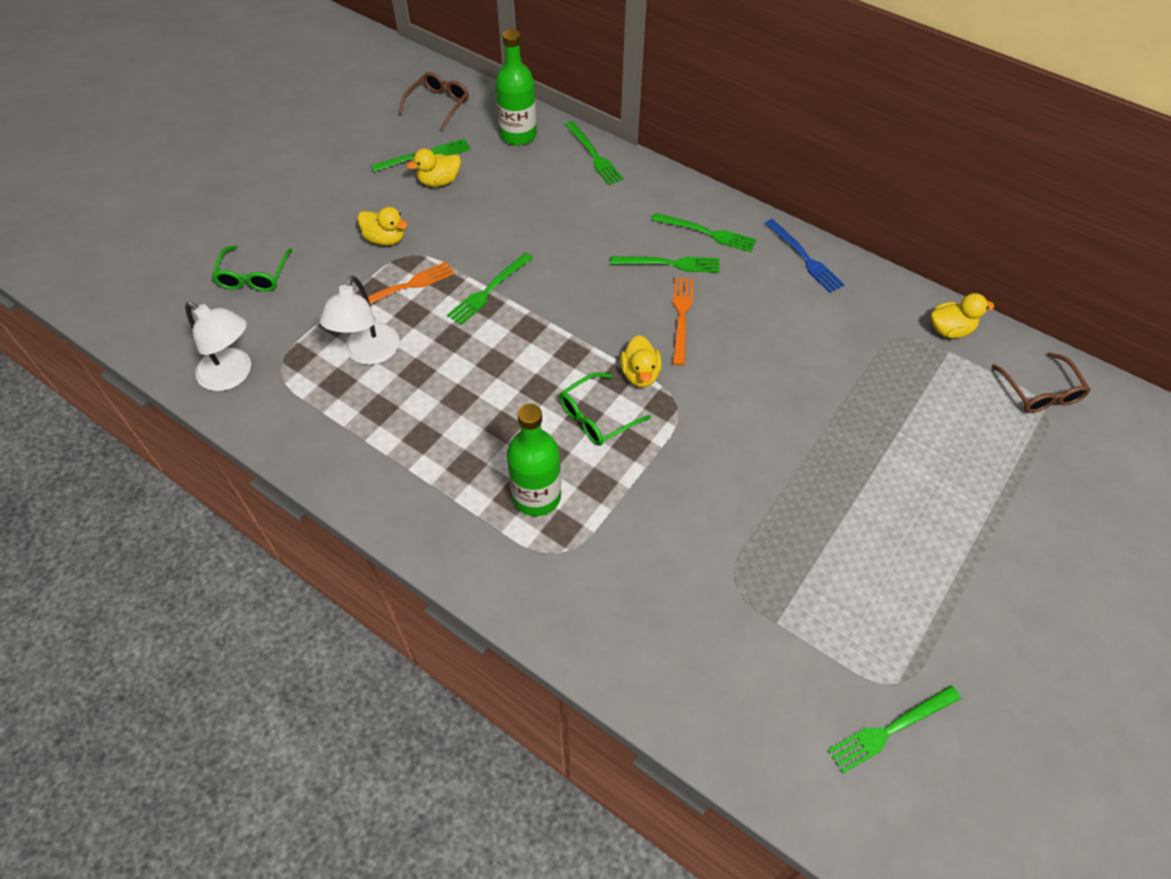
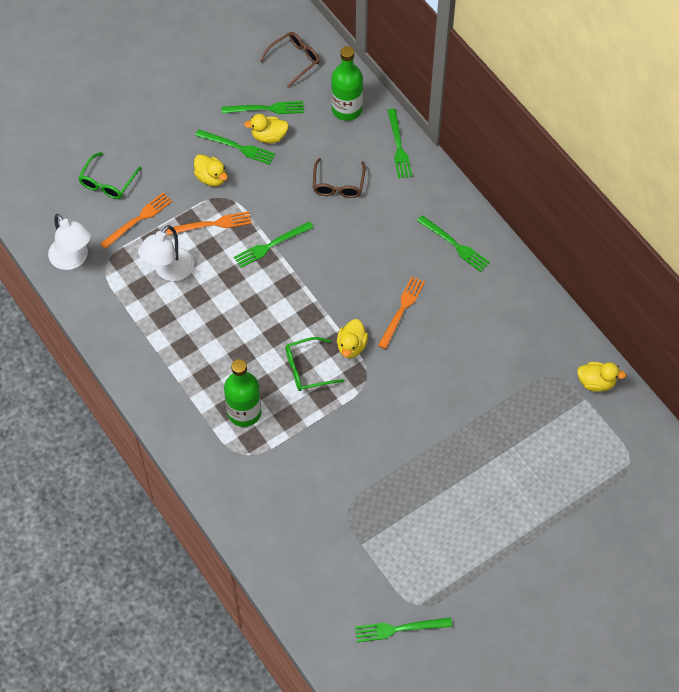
camera: 20 degrees right, 5 degrees up
green fork [610,256,720,273] -> green fork moved to [195,129,275,165]
blue fork [765,219,844,293] -> none
brown glasses [992,352,1091,413] -> brown glasses moved to [313,158,366,198]
none -> orange fork [100,193,172,249]

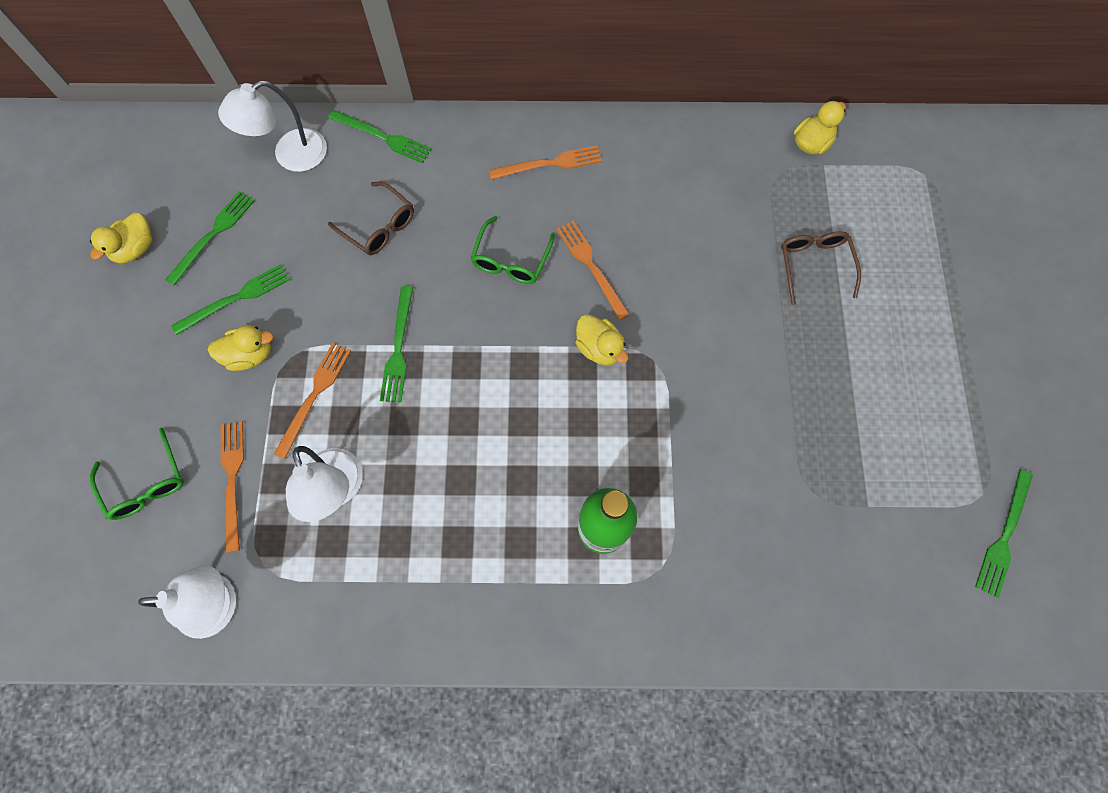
camera: 55 degrees left, 10 degrees up
yellow duck [244,114,289,143] -> yellow duck moved to [90,213,152,264]
brown glasses [260,32,320,88] -> brown glasses moved to [781,231,861,305]
green glasses [285,337,344,391] -> green glasses moved to [471,216,555,284]
green bottle [331,46,363,121] -> white lamp [218,81,327,172]
green fork [417,215,490,272] -> orange fork [489,145,602,180]

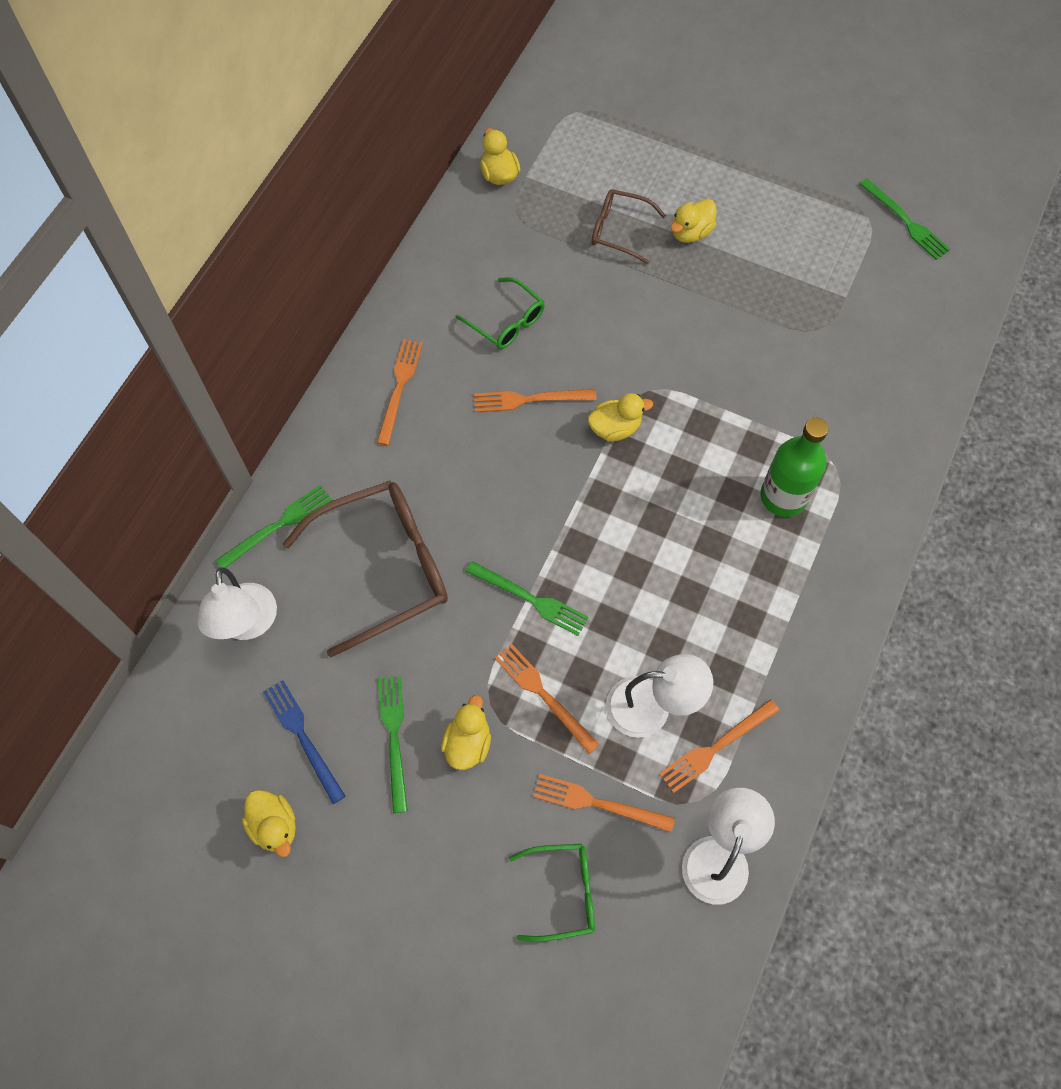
camera: 65 degrees left, 5 degrees down
green fork [165,191,255,286] -> blue fork [263,680,346,804]
brown glasses [328,182,414,255] -> brown glasses [283,481,448,657], size x1.85
green glasses [471,216,555,284] -> green glasses moved to [455,277,545,349]
none -> orange fork [659,699,780,793]
none -> yellow duck [670,199,717,243]

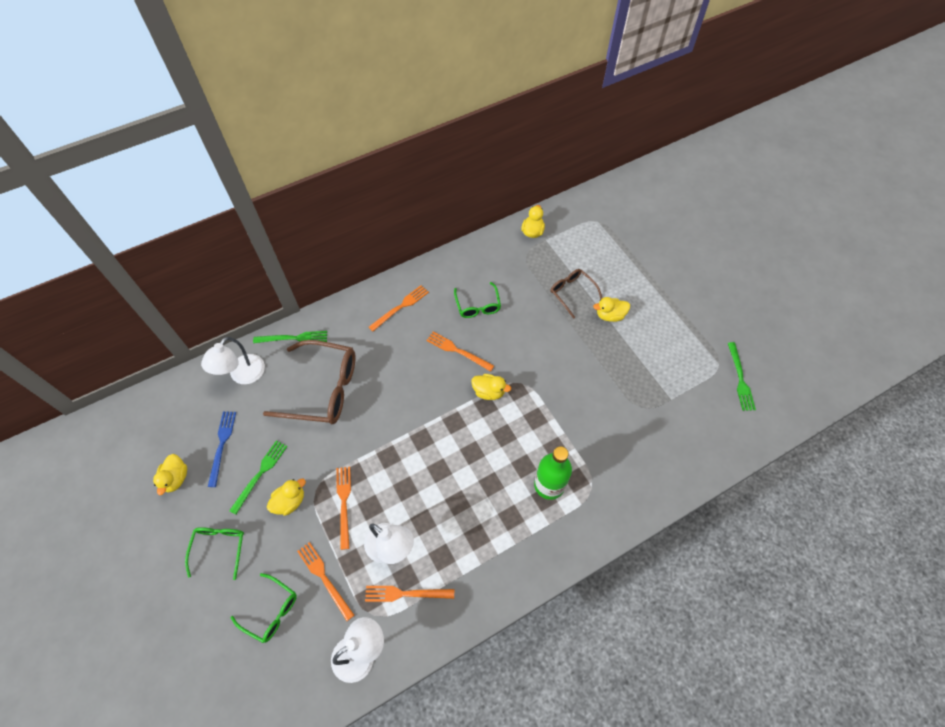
camera: 35 degrees right, 5 degrees down
green fork [465,561,589,636] -> none
none -> green glasses [185,527,244,580]

